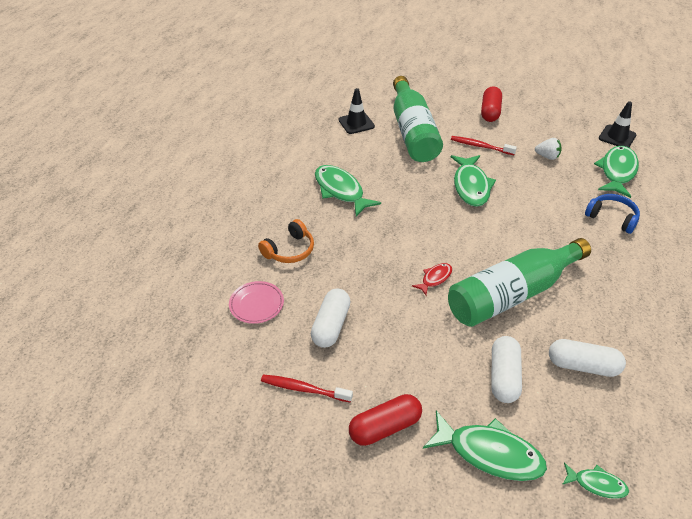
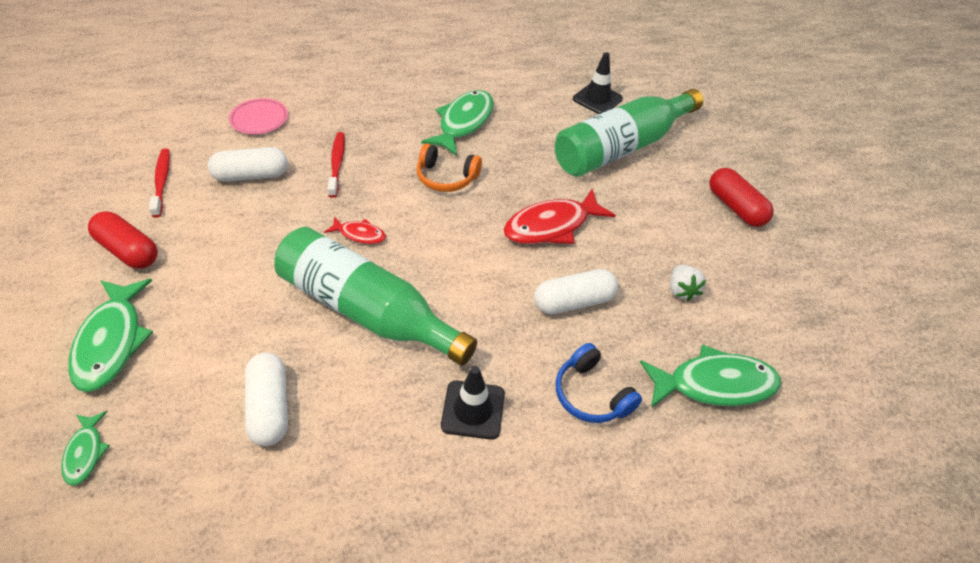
camera: 60 degrees right, 5 degrees up
orange headphones [258,219,314,263] -> orange headphones moved to [417,143,482,192]
red toothbrush [451,136,517,155] -> red toothbrush moved to [328,132,345,198]
green fish [451,155,496,207] -> red fish [503,189,616,244]
red capsule [481,86,502,122] -> red capsule turned 75 degrees clockwise [709,168,774,227]
white capsule [491,336,522,403] -> white capsule moved to [534,269,618,314]
blue headphones [585,194,640,234] -> blue headphones turned 135 degrees clockwise [556,343,642,423]
black traffic cone [599,101,637,147] -> black traffic cone moved to [441,366,505,440]

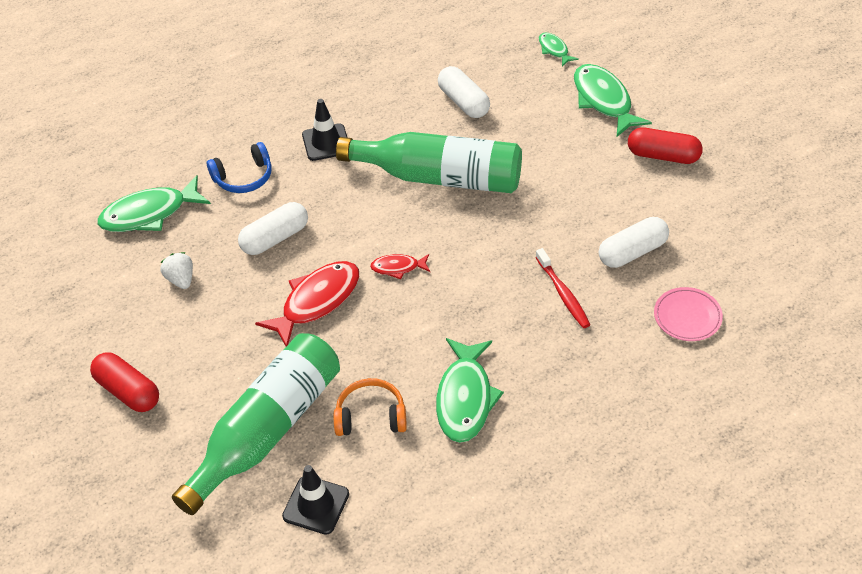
camera: 165 degrees right, 0 degrees up
red toothbrush [149,148,170,218] -> none
red fish [324,216,386,244] -> red fish moved to [370,254,430,279]
orange headphones [417,143,482,192] -> orange headphones moved to [334,378,407,436]
blue headphones [556,343,642,423] -> blue headphones turned 120 degrees clockwise [207,142,272,193]

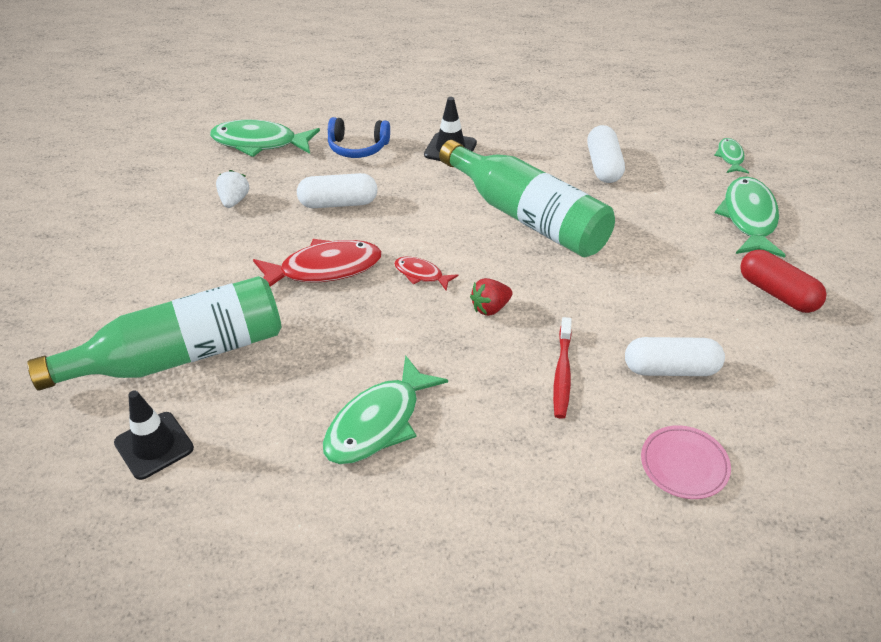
camera: 30 degrees right, 5 degrees down
red capsule [90,352,159,412] -> none
orange headphones [334,378,407,436] -> none
none -> red strawberry [470,278,513,316]

